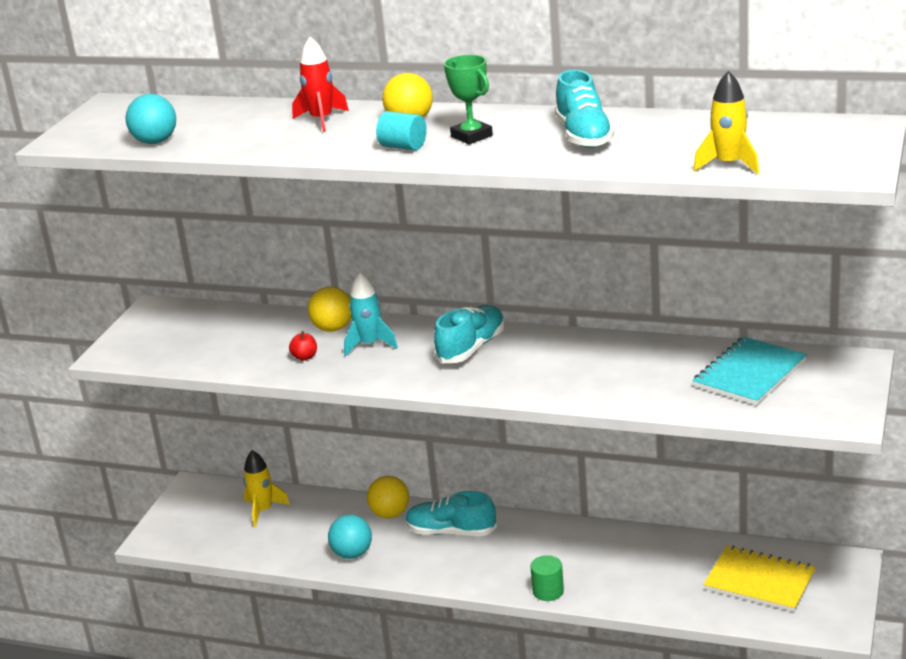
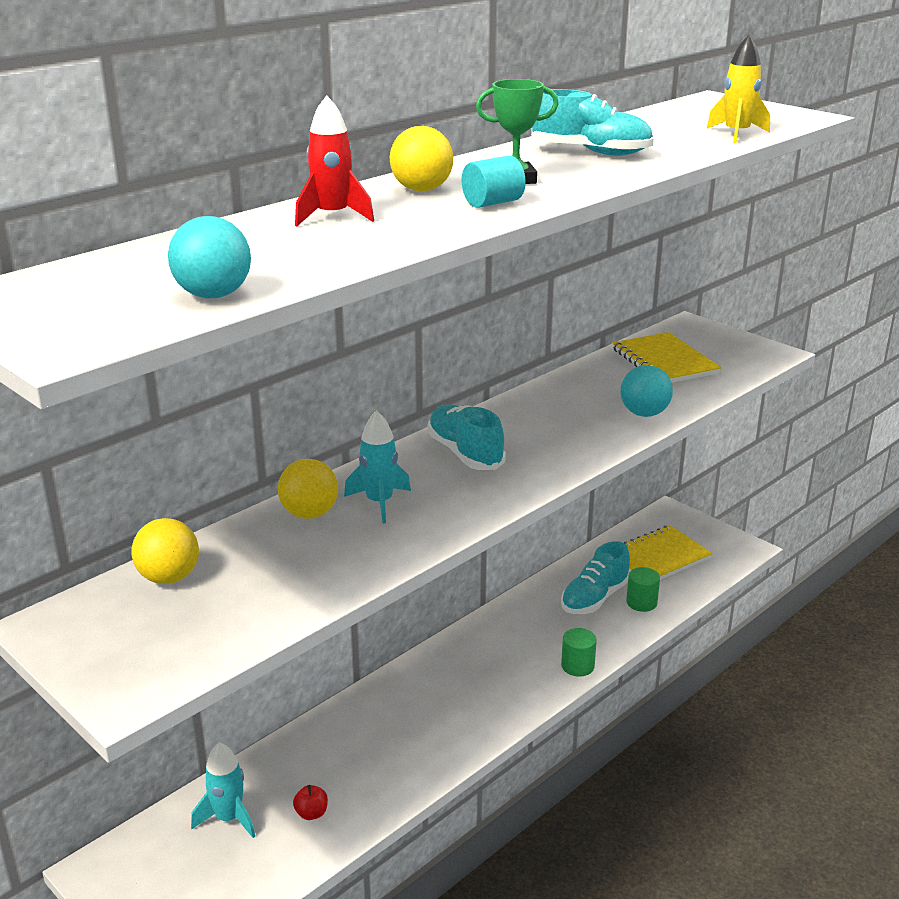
camera: 65 degrees left, 0 degrees up
yellow rocket [243,450,290,527] -> turquoise rocket [191,742,255,838]
red apple [289,331,317,361] -> red apple moved to [293,785,328,820]
turquoise ball [328,515,372,559] -> turquoise ball moved to [620,365,673,417]
yellow ball [367,476,409,518] -> yellow ball moved to [131,518,199,584]
turquoise shoe [406,491,497,536] -> turquoise shoe moved to [561,541,630,614]
turquoise notebook [692,337,807,405] -> yellow notebook [612,332,722,383]
none -> green cylinder [626,567,660,612]

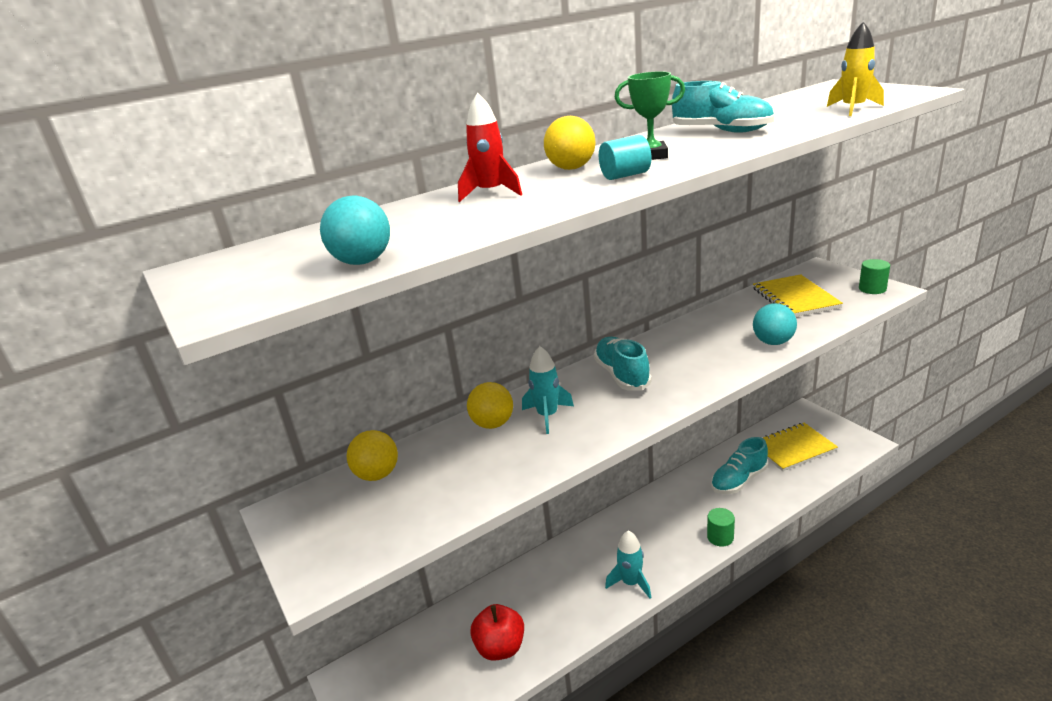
camera: 15 degrees right, 0 degrees up
turquoise rocket [191,742,255,838] -> turquoise rocket moved to [605,531,651,598]
red apple [293,785,328,820] -> red apple [470,604,524,661], size x2.05
green cylinder [626,567,660,612] -> green cylinder moved to [859,259,890,294]

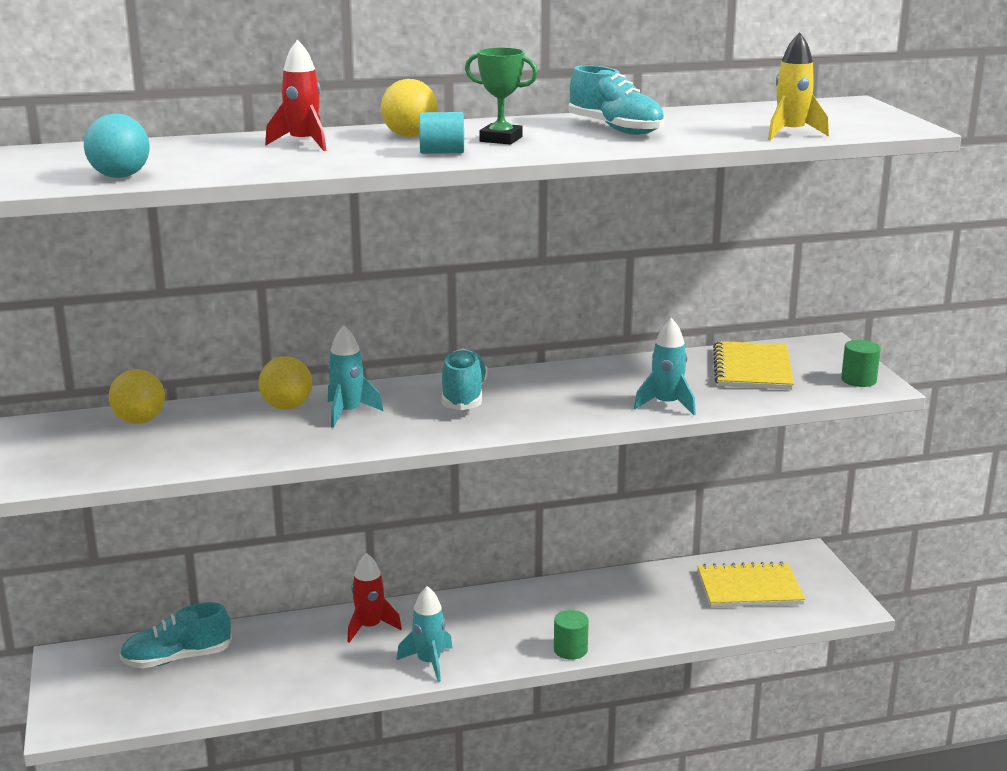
camera: 15 degrees right, 5 degrees down
red apple [470,604,524,661] -> none
turquoise shoe [711,437,768,494] -> turquoise shoe moved to [119,602,232,668]
turquoise ball [753,303,797,345] -> turquoise rocket [634,318,696,415]
none -> red rocket [347,553,402,643]

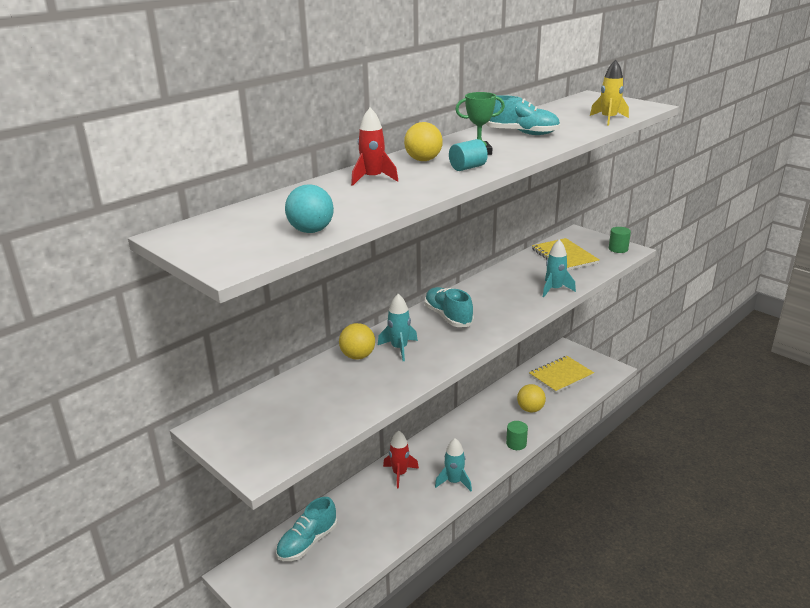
camera: 30 degrees left, 5 degrees up
yellow ball [109,369,165,424] -> yellow ball moved to [517,384,546,412]

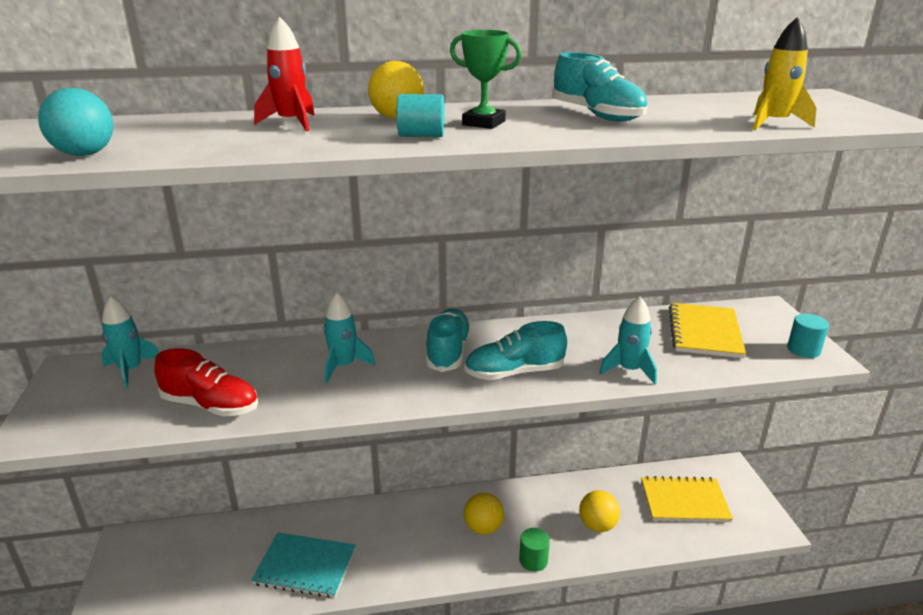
camera: 35 degrees right, 0 degrees up
turquoise shoe [276,497,337,561] -> turquoise shoe moved to [464,321,567,380]
yellow ball [339,323,375,360] -> yellow ball moved to [464,493,504,535]
red rocket [383,431,419,488] -> none
turquoise rocket [435,438,472,491] -> turquoise rocket moved to [101,296,159,389]
green cylinder [609,227,631,253] -> turquoise cylinder [787,314,829,358]
none -> red shoe [154,348,258,416]
none -> turquoise notebook [251,533,356,598]

